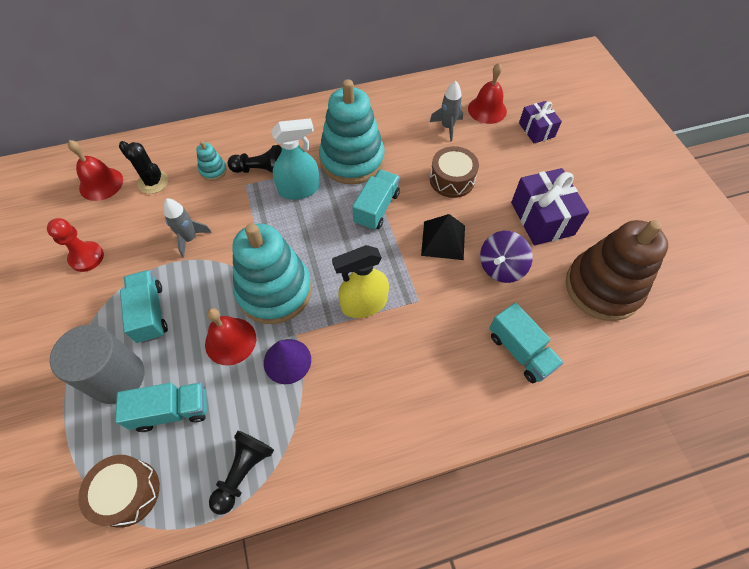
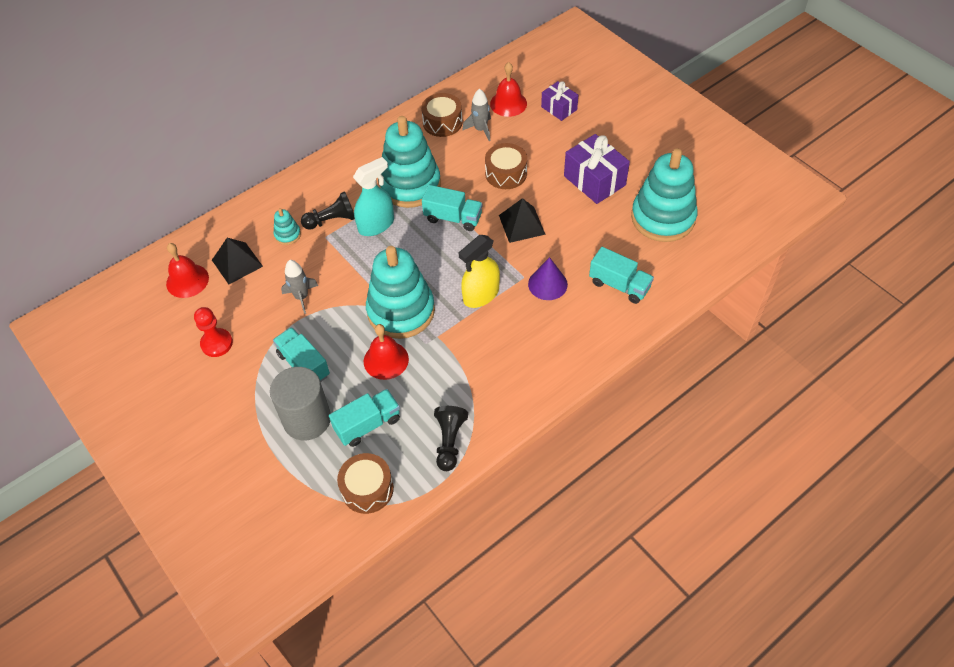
camera: 20 degrees left, 5 degrees down
black cactus [119,141,168,194] -> black pyramid [212,238,263,284]
purple cone [264,339,311,384] -> purple cone moved to [528,257,568,300]
turquoise truck [352,169,400,231] -> turquoise truck turned 105 degrees clockwise [422,185,482,231]
purple spinning top [480,231,533,283] -> none
brown stacking toy [566,220,668,321] -> turquoise stacking toy [631,149,698,242]
none -> brown drum [421,93,462,137]

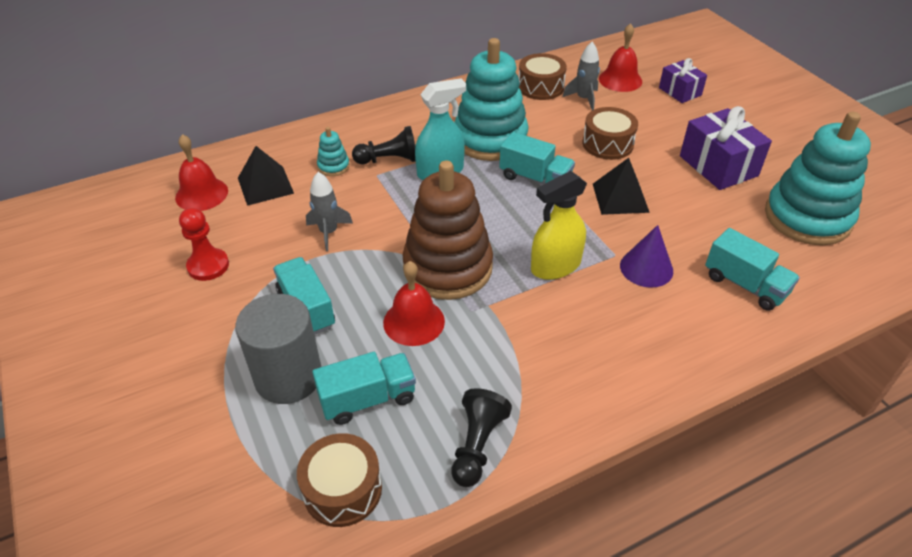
camera: 10 degrees right, 10 degrees down
turquoise stacking toy [366,246,435,339] -> brown stacking toy [403,161,493,300]

